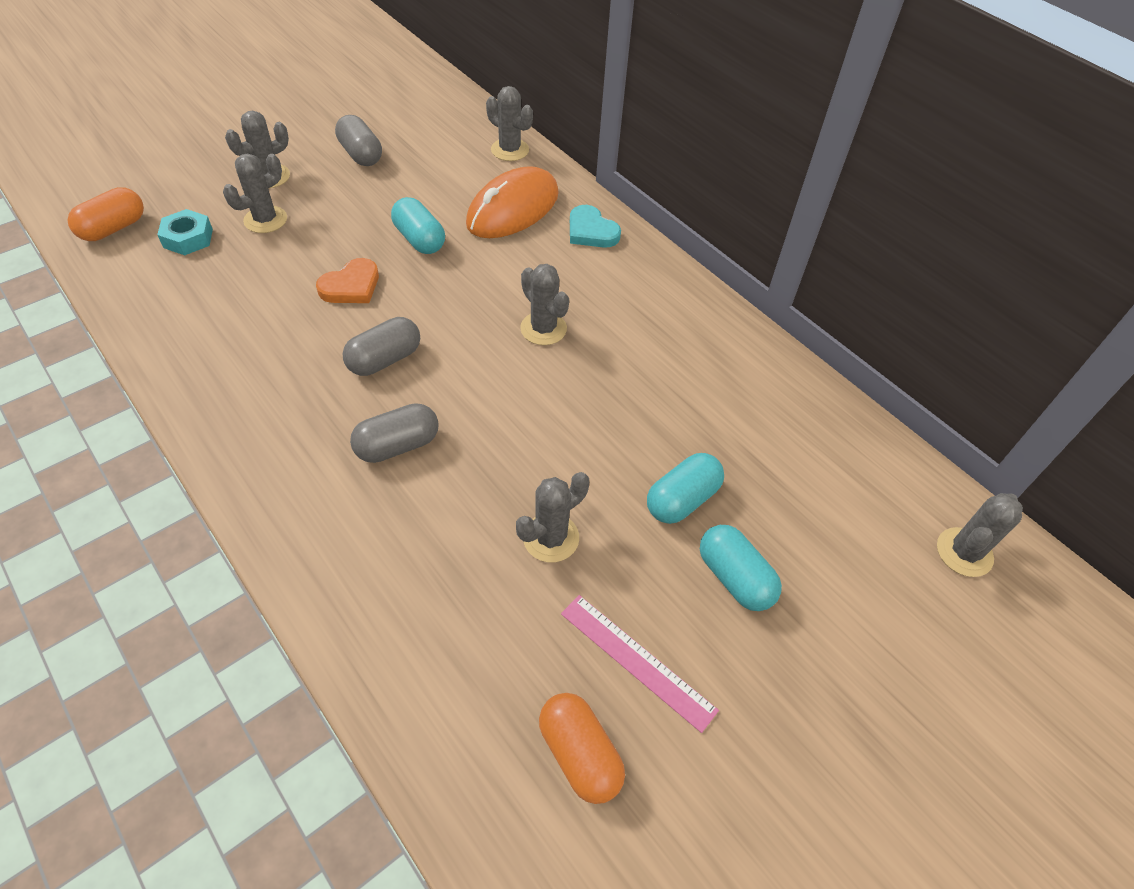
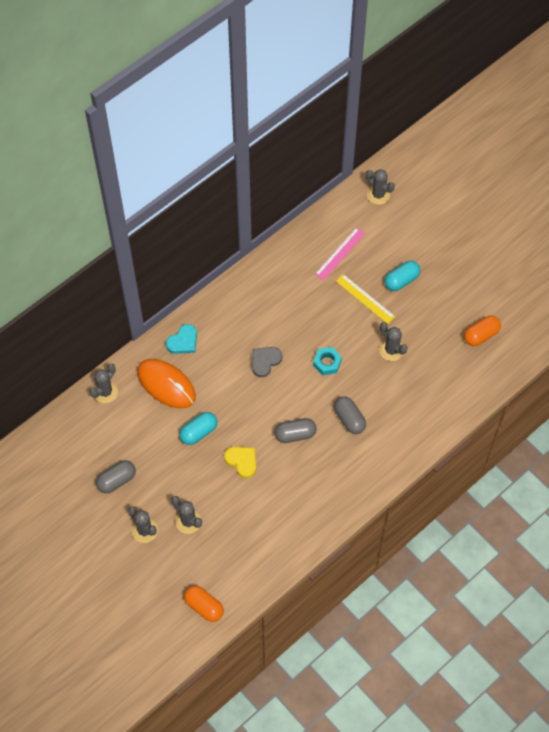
camera: 90 degrees left, 10 degrees up
turquoise nut [157,209,213,255] -> turquoise nut moved to [313,347,342,375]
orange heart [316,258,379,303] -> yellow heart [224,447,256,478]
grey capsule [343,317,420,376] -> grey capsule turned 60 degrees counterclockwise [275,418,317,443]
grey cactus [520,264,569,345] -> grey heart [252,347,282,378]
pink ruler [561,595,719,733] -> pink ruler moved to [315,227,365,280]
turquoise capsule [647,453,724,524] -> yellow ruler [336,274,395,324]

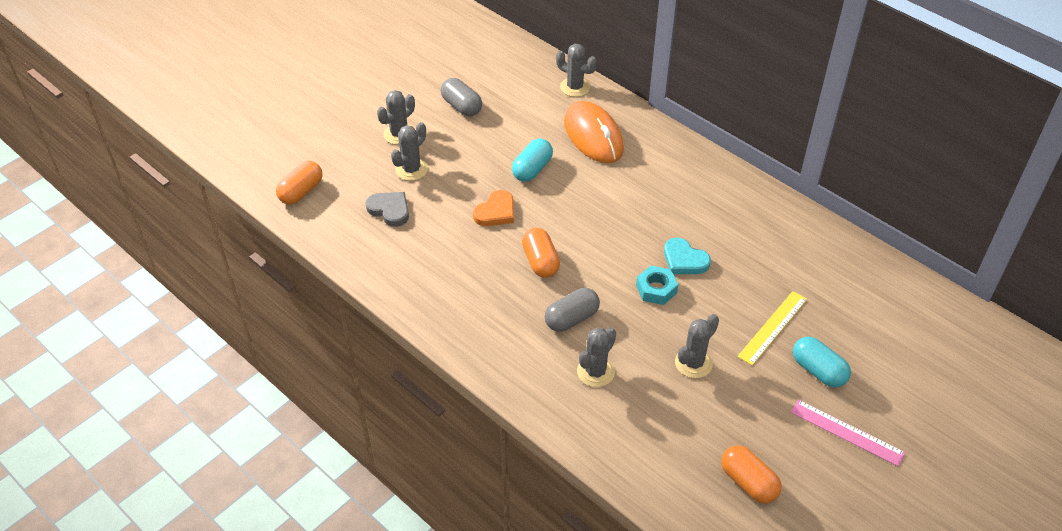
camera: 85 degrees right, 15 degrees down
orange mouse [137,359,196,408] -> orange mouse turned 60 degrees counterclockwise [564,101,624,163]
turquoise heart [166,324,197,354] -> turquoise heart moved to [664,238,711,274]
turquoise capsule [179,412,218,445] -> turquoise capsule turned 75 degrees clockwise [512,138,553,182]
yellow heart [224,447,256,478] -> orange heart [473,190,514,226]
grey heart [252,347,282,378] -> grey heart moved to [365,192,409,227]
grey capsule [275,418,317,443] -> orange capsule [522,228,560,278]
pink ruler [315,227,365,280] -> pink ruler moved to [791,400,906,467]
grey cactus [366,169,395,205] -> grey cactus moved to [577,327,616,387]

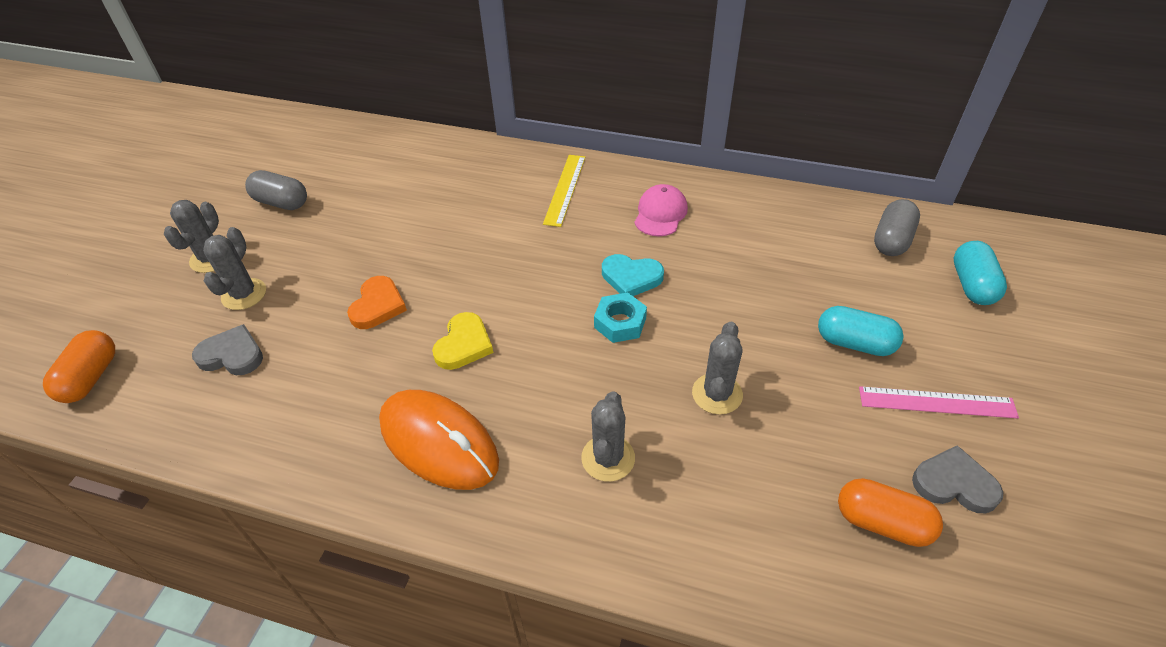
camera: 25 degrees left, 0 degrees up
turquoise capsule [512,138,553,182] -> turquoise capsule moved to [954,241,1007,305]
orange capsule [522,228,560,278] -> yellow heart [432,312,493,370]
grey capsule [545,288,600,332] -> grey capsule moved to [874,199,920,256]
grey cactus [556,44,597,97] -> none
orange mouse [564,101,624,163] -> orange mouse moved to [379,390,499,490]
yellow ruler [737,291,807,366] -> yellow ruler moved to [543,155,586,227]
none -> pink cap [634,184,688,236]
none -> grey heart [912,445,1003,513]

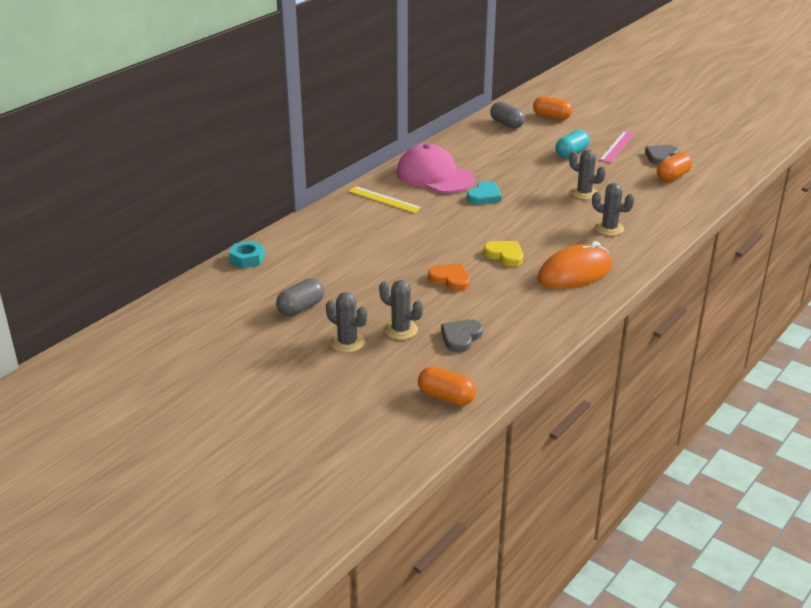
camera: 70 degrees left, 15 degrees down
turquoise nut [594,292,647,343] -> turquoise nut moved to [229,240,265,269]
pink cap [634,184,688,236] -> pink cap [396,144,475,193], size x1.83
turquoise capsule [954,241,1007,305] -> orange capsule [533,96,572,120]

